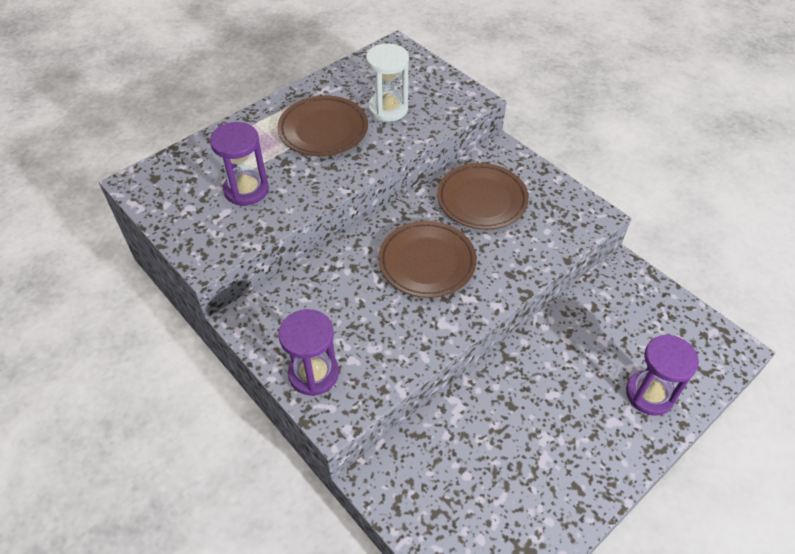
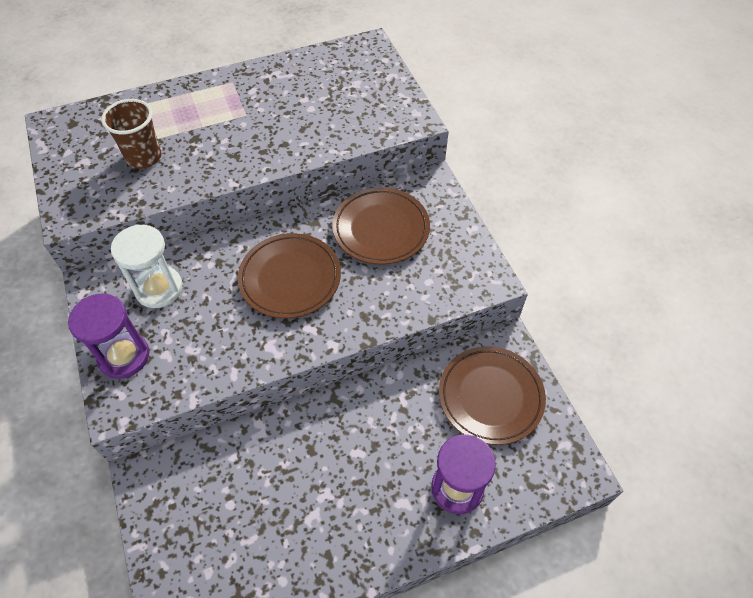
camera: 20 degrees right, 5 degrees up
purple hourglass [210,122,269,206] -> brown cup [101,99,162,169]
brown plate [277,96,368,156] -> brown plate moved to [439,346,546,445]
white hourglass [366,43,409,122] -> white hourglass moved to [111,224,183,308]

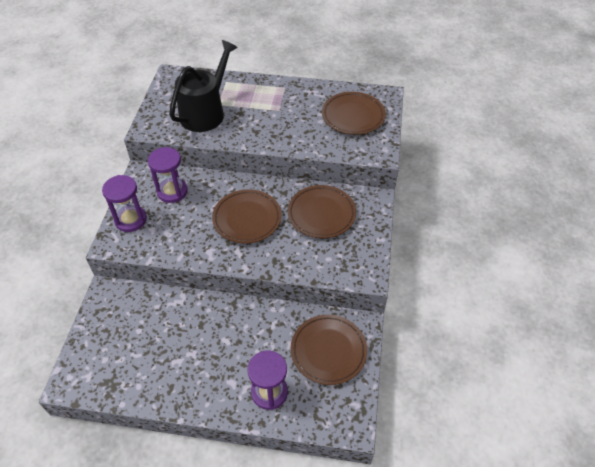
camera: 30 degrees right, 5 degrees down
brown cup [101,99,162,169] -> black watering can [169,40,238,132]
white hourglass [111,224,183,308] -> purple hourglass [148,147,188,203]
none -> brown plate [322,92,386,135]

